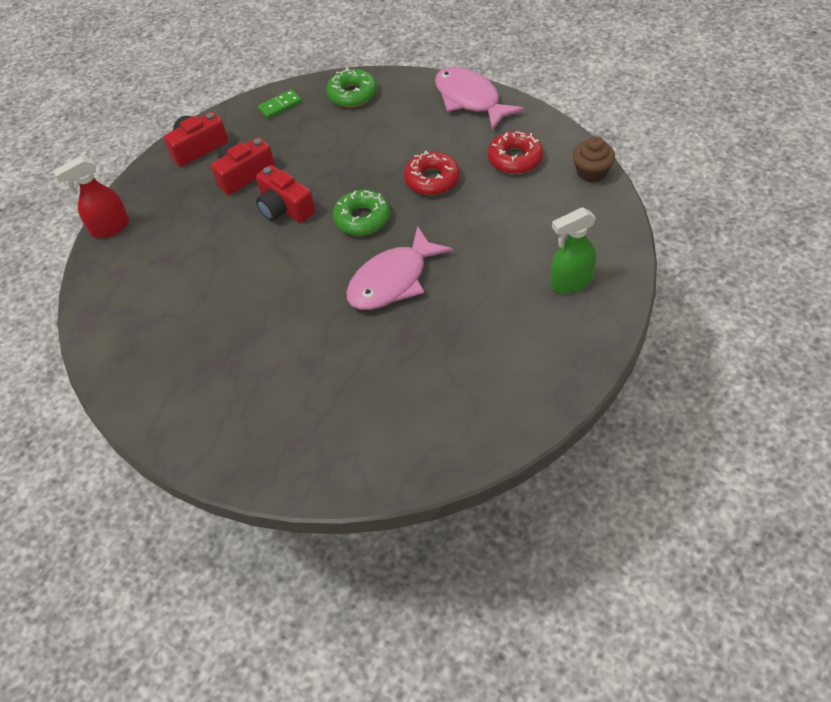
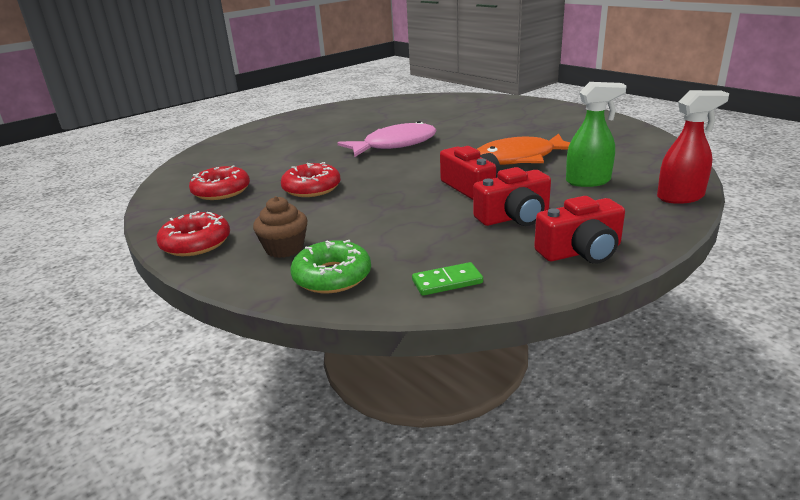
camera: 165 degrees left, 25 degrees down
green donut [333,190,390,236] -> none
pink fish [435,67,525,130] -> red donut [156,211,230,256]
green spray bottle [551,207,596,294] -> green spray bottle moved to [566,82,627,187]
brown cupcake [573,136,615,183] -> brown cupcake moved to [253,196,307,258]
none -> orange fish [477,134,570,165]

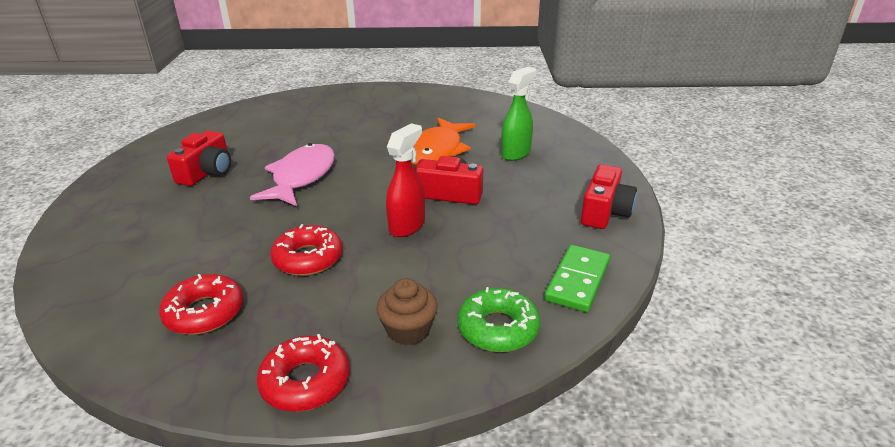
camera: 50 degrees left, 5 degrees up
green domino [412,262,483,296] -> green domino [544,245,610,312], size x1.50
red camera [473,167,551,226] -> red camera moved to [167,131,231,186]
red spray bottle [657,90,729,204] -> red spray bottle moved to [386,123,425,237]

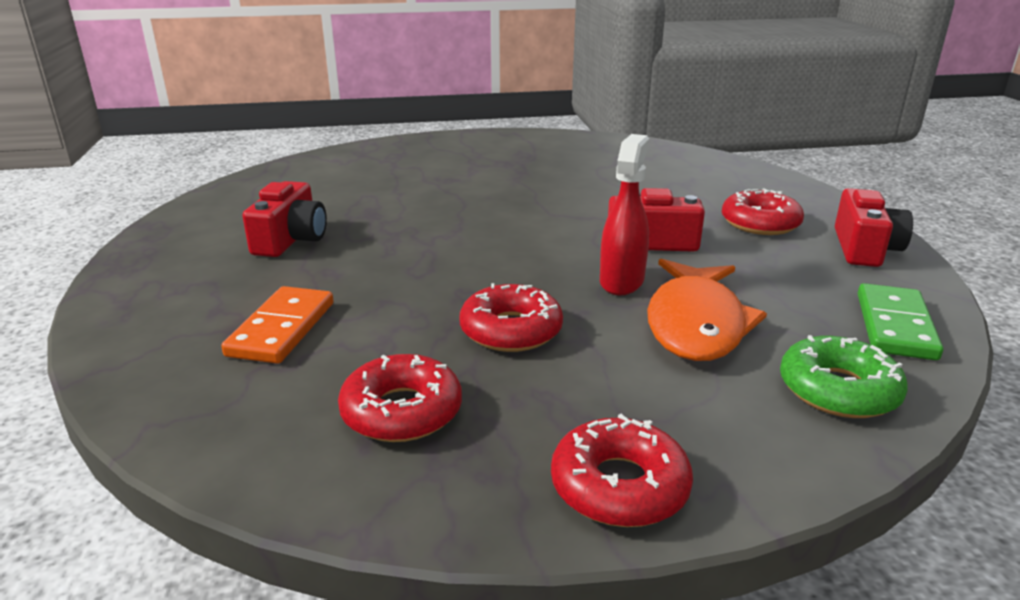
camera: 10 degrees left, 5 degrees down
pink fish [250,143,335,206] -> none
brown cupcake [376,278,438,345] -> none
orange fish [411,118,475,165] -> orange fish moved to [647,259,767,361]
green spray bottle [501,67,536,161] -> none
none -> orange domino [221,286,334,364]
none -> red donut [722,188,804,235]

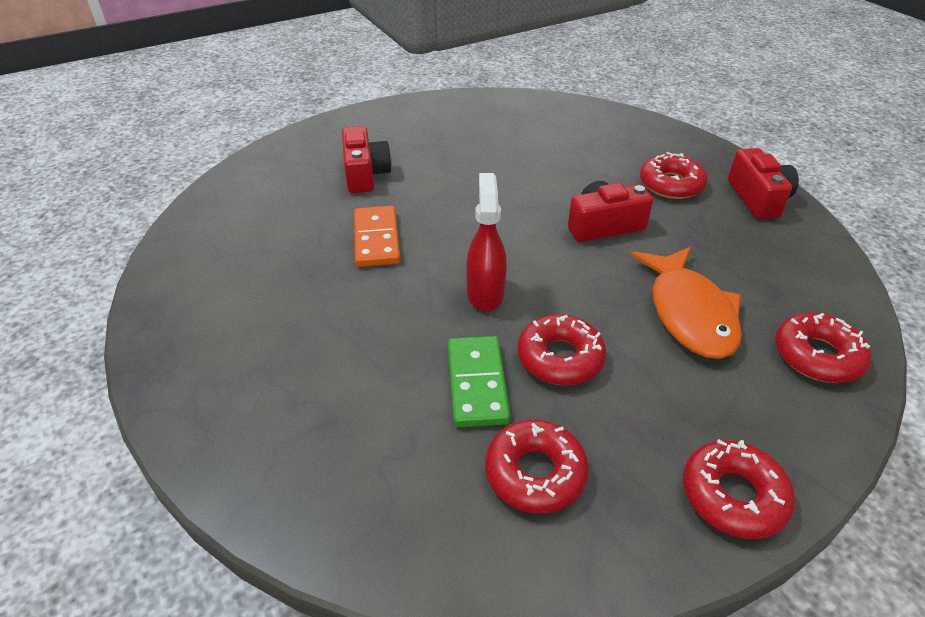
camera: 20 degrees left, 15 degrees up
orange domino [221,286,334,364] -> orange domino moved to [354,206,400,267]
red camera [242,181,327,257] -> red camera moved to [342,126,392,193]
red spray bottle [600,134,649,295] -> red spray bottle moved to [466,173,507,311]
green donut [780,335,908,418] -> red donut [775,312,871,383]
green domino [858,283,943,360] -> green domino moved to [448,336,510,427]

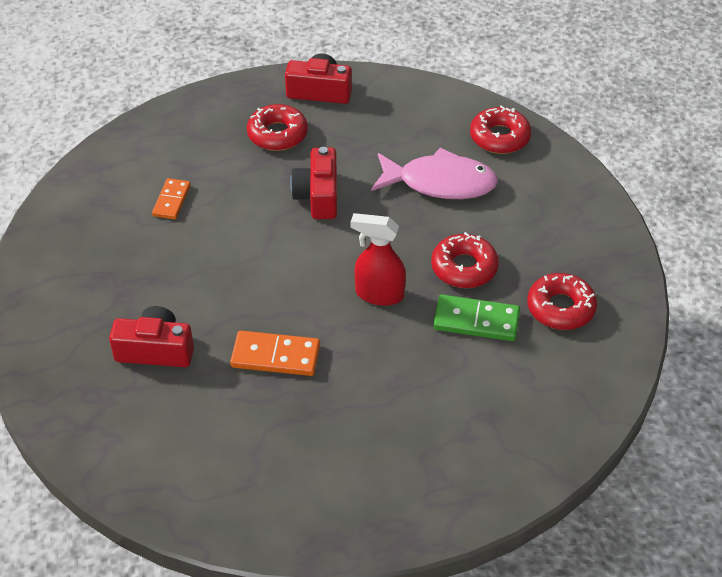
camera: 75 degrees left, 5 degrees up
orange fish [631,247,742,359] -> pink fish [371,148,498,199]
red donut [683,439,795,539] -> none
none -> orange domino [152,178,191,219]

